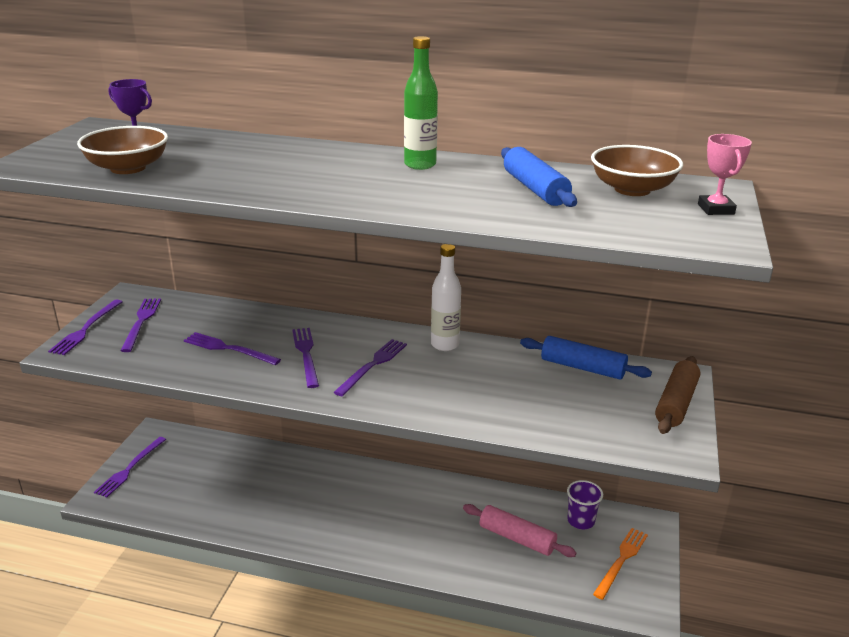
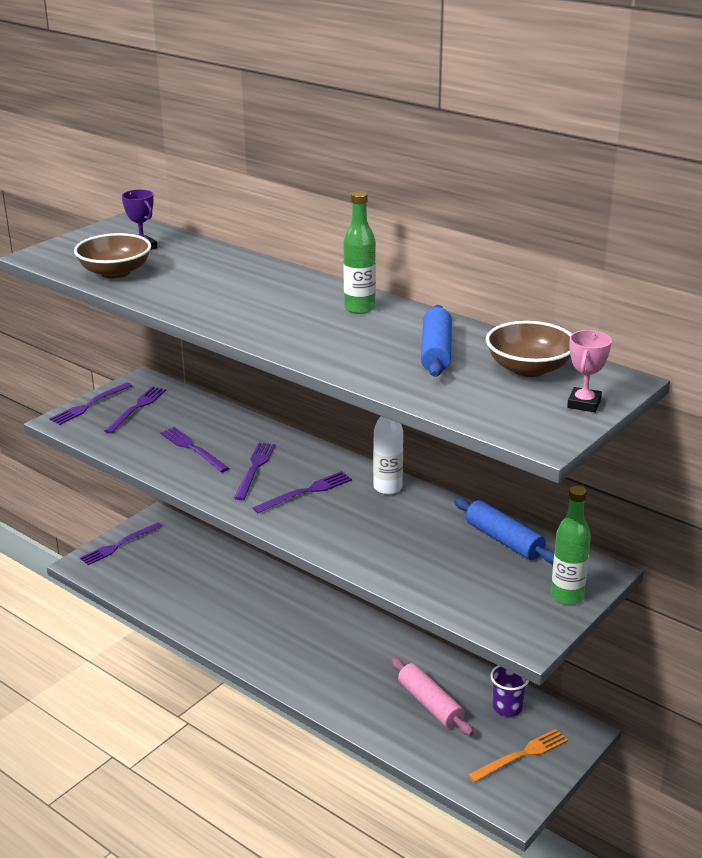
camera: 25 degrees right, 0 degrees up
brown rolling pin [655,356,701,434] -> green bottle [551,486,591,605]

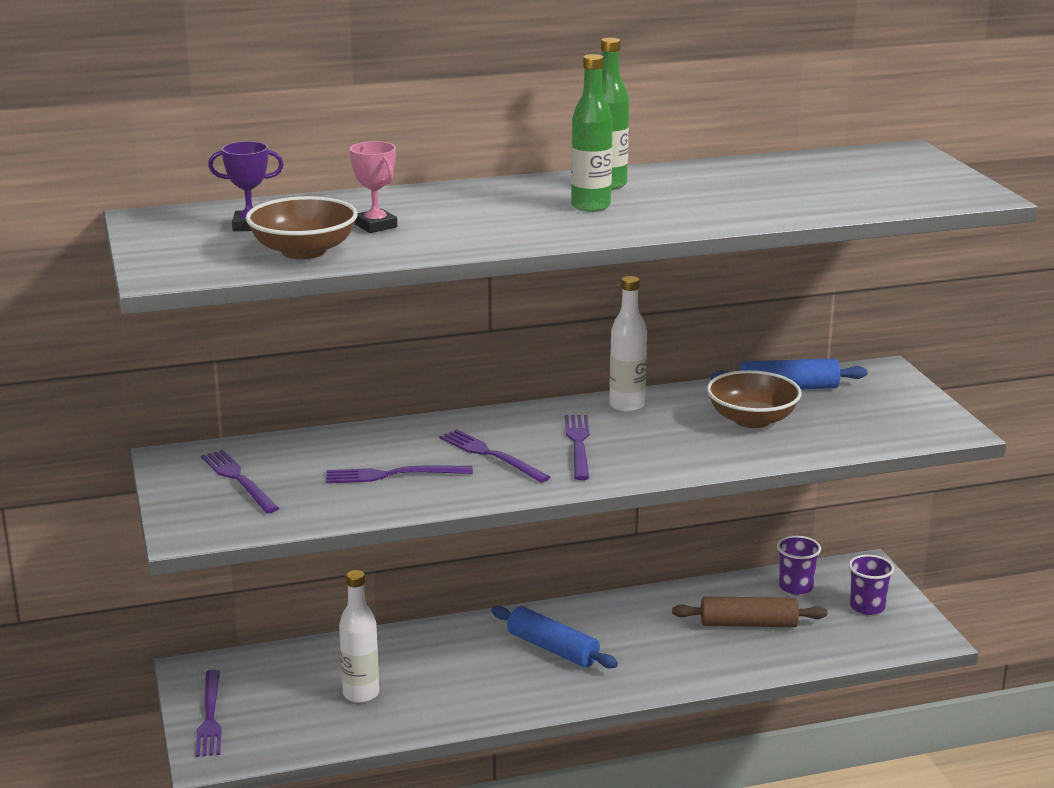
camera: 55 degrees left, 5 degrees down
purple fork [49,382,132,425] -> none
pink rolling pin [391,657,474,736] -> brown rolling pin [672,596,827,627]
blue rolling pin [421,305,452,377] -> blue rolling pin moved to [491,606,618,668]
orange fork [468,729,568,782] -> purple cup [849,555,894,615]
brown bowl [486,321,571,377] -> brown bowl moved to [707,370,801,428]
green bottle [551,486,591,605] -> green bottle moved to [571,54,613,212]
pink trophy [567,330,612,412] -> pink trophy moved to [350,141,397,233]
none -> white bottle [339,570,379,703]

